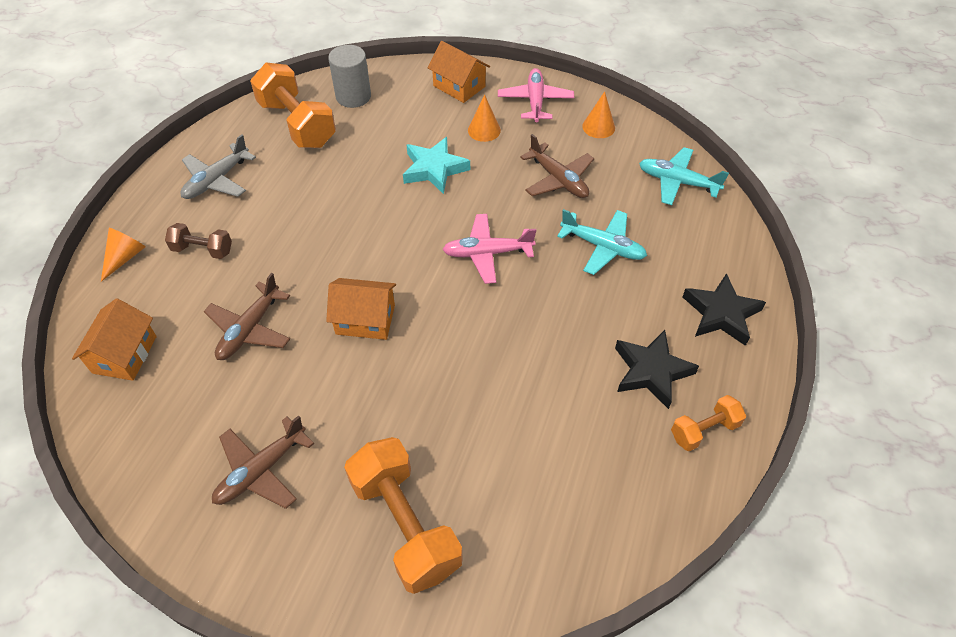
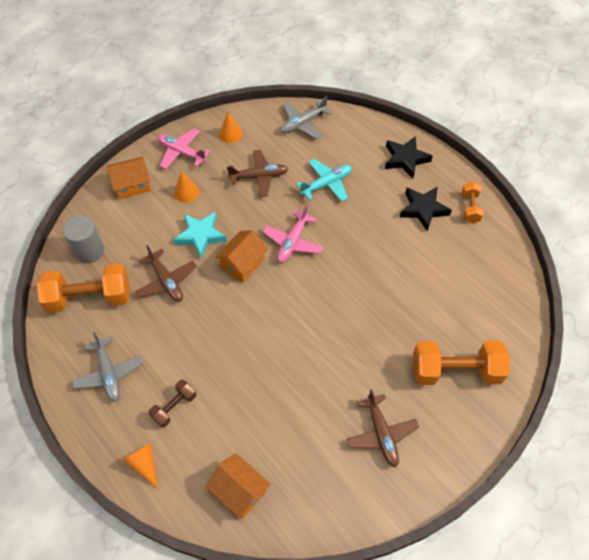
camera: 60 degrees left, 5 degrees up
brown plane [203,273,290,360] -> brown plane moved to [135,245,197,302]
orange house [326,278,396,340] -> orange house moved to [215,230,268,282]
turquoise plane [639,147,729,205] -> grey plane [280,96,332,139]

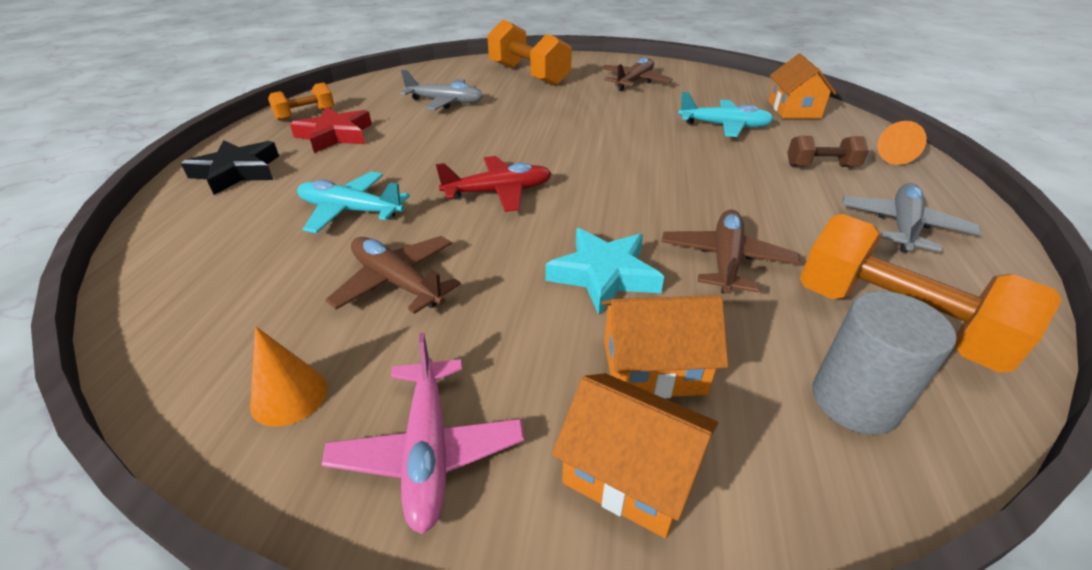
camera: 130 degrees left, 20 degrees down
orange cone [174,171,199,203] -> none
orange house [215,230,268,282] -> orange house moved to [601,295,728,398]
pink plane [262,205,323,263] -> red plane [436,156,552,212]
grey plane [280,96,332,139] -> grey plane moved to [400,70,483,110]
black star [400,186,452,231] -> red star [290,107,372,153]
none -> turquoise plane [678,92,774,137]

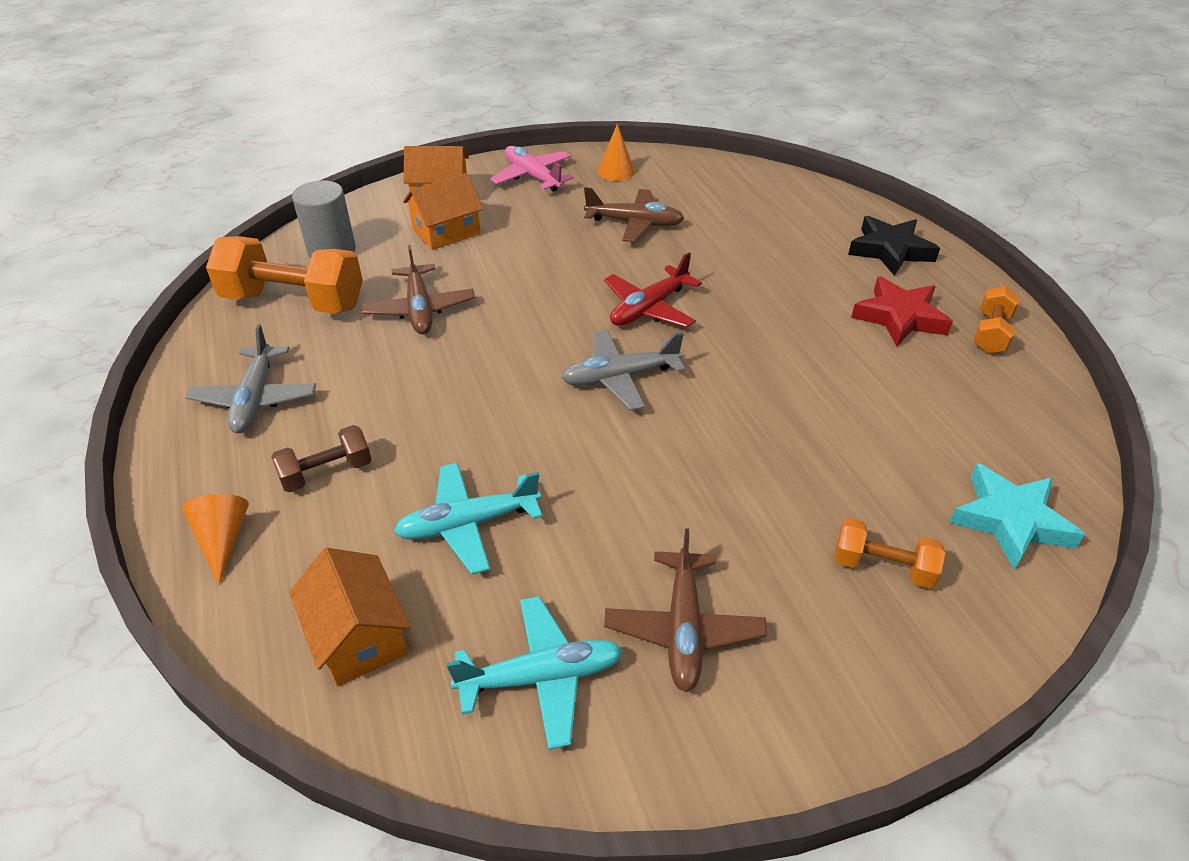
camera: 150 degrees right, 5 degrees up
turquoise plane [297,172,410,233] -> turquoise plane moved to [447,596,623,750]
grey plane [400,70,483,110] -> grey plane moved to [562,330,685,411]
orange dumbbell [487,20,572,86] -> orange dumbbell [834,518,945,589], size x0.53
turquoise star [546,228,664,315] -> turquoise star moved to [949,463,1085,570]

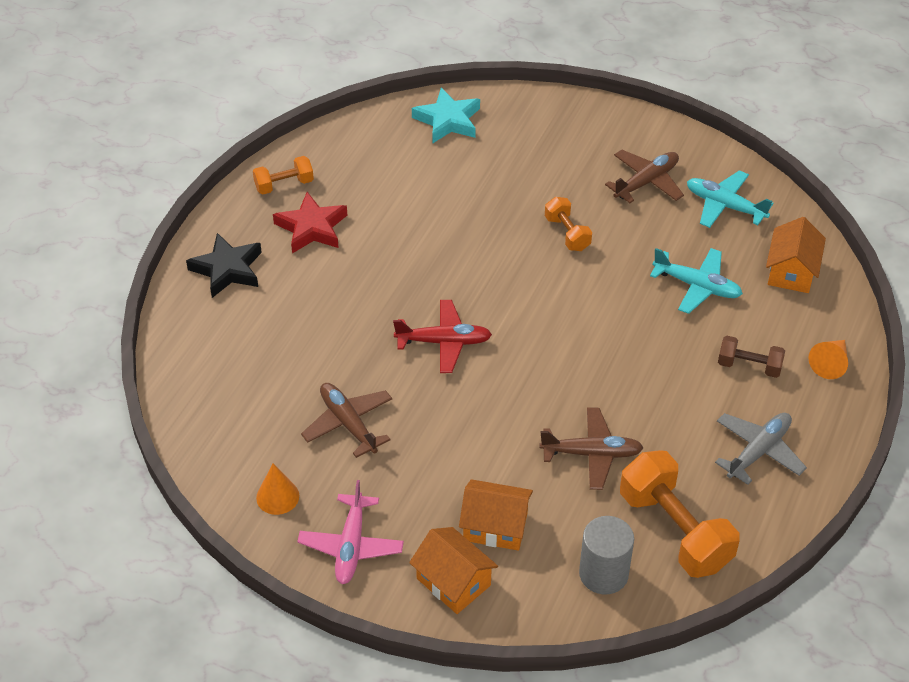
camera: 135 degrees left, 5 degrees up
brown plane [361,245,475,334] -> brown plane turned 60 degrees clockwise [539,407,644,490]
grey plane [562,330,685,411] -> none
orange dumbbell [834,518,945,589] -> orange dumbbell moved to [545,197,592,251]

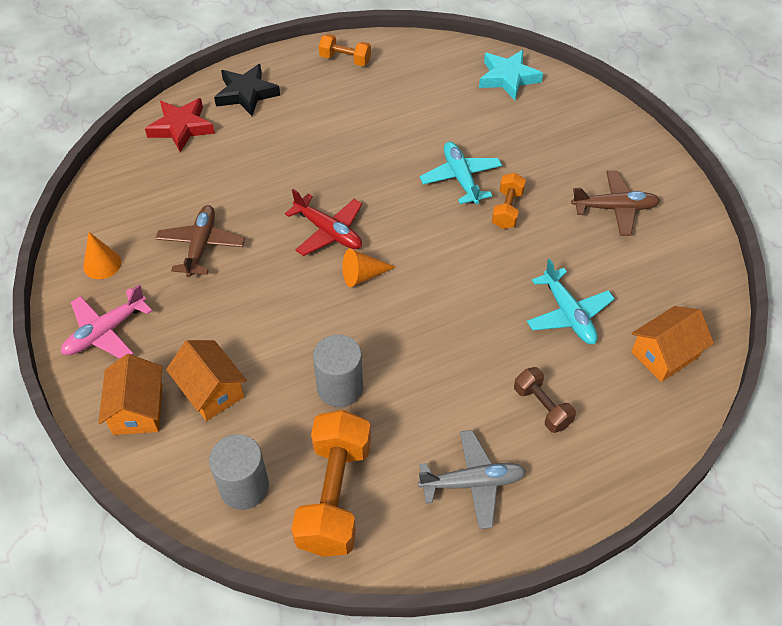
camera: 40 degrees right, 5 degrees up
red star [273,192,347,254] -> red star moved to [145,98,215,153]
brown plane [539,407,644,490] -> grey cylinder [313,334,363,407]
turquoise plane [687,170,773,228] -> turquoise plane moved to [420,142,502,204]
orange cone [808,340,848,379] -> orange cone moved to [342,249,396,287]

